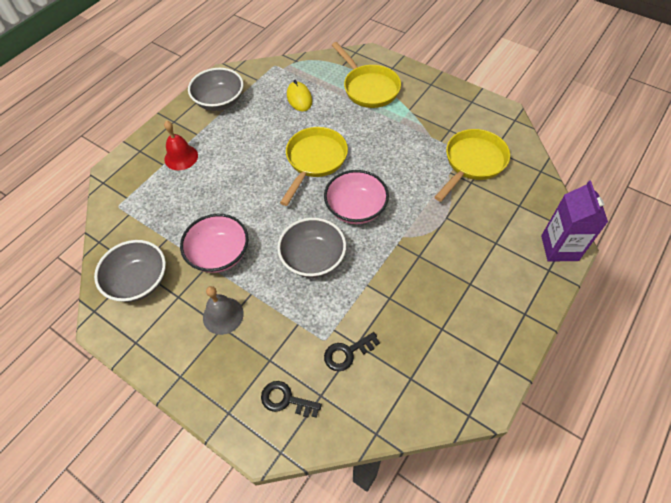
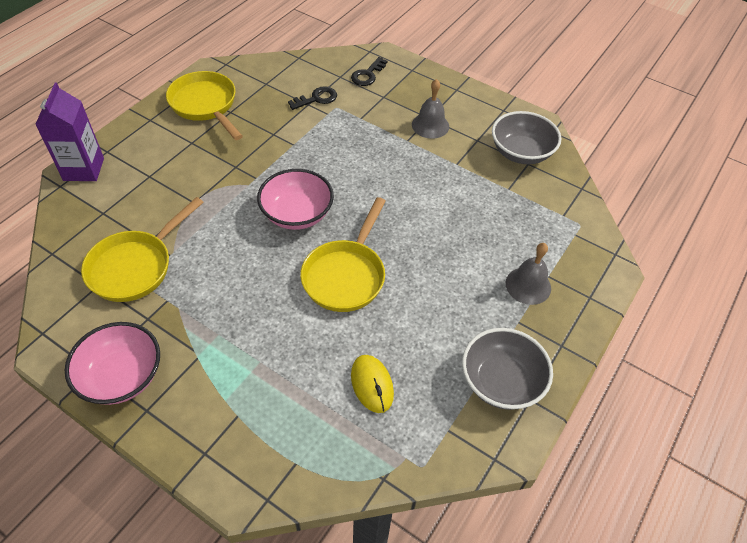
camera: 175 degrees right, 5 degrees down
red bell [164,121,198,170] -> grey bell [506,243,551,305]
pink bowl [180,214,249,273] -> pink bowl moved to [64,322,160,405]
black key [261,381,322,418] -> black key turned 105 degrees clockwise [351,57,388,86]
grey bowl [277,218,346,278] -> none
yellow pan [332,42,401,108] -> yellow pan moved to [166,71,243,140]

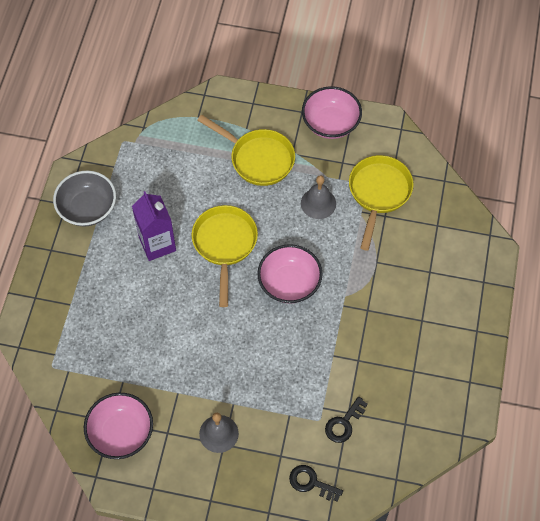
camera: 160 degrees right, 10 degrees up
purple carton [35,83,104,181] -> purple carton moved to [132,191,176,261]
yellow pan [166,71,243,140] -> yellow pan moved to [197,115,295,186]
black key [351,57,388,86] -> black key turned 75 degrees counterclockwise [289,465,343,502]
yellow mouse [351,355,394,413] -> none
grey bowl [492,111,561,164] -> pink bowl [84,393,153,459]
grey bell [506,243,551,305] -> grey bell moved to [301,175,336,219]

